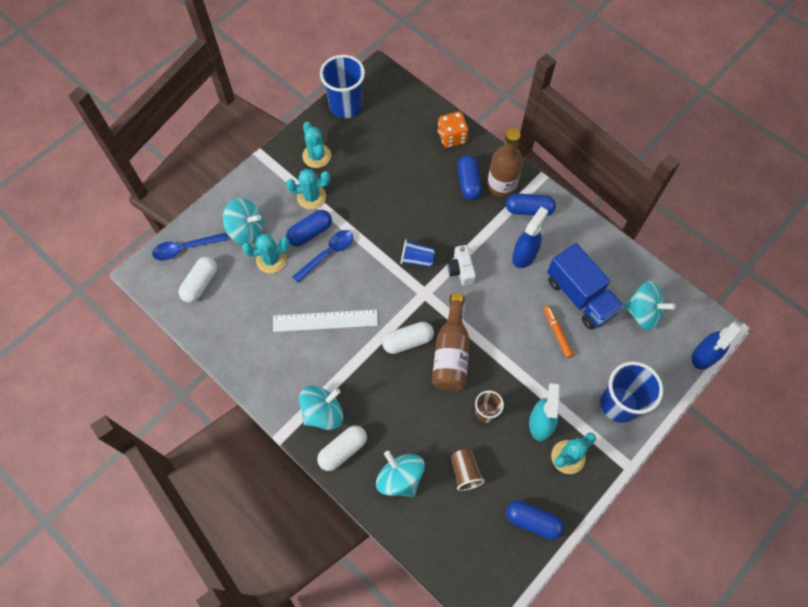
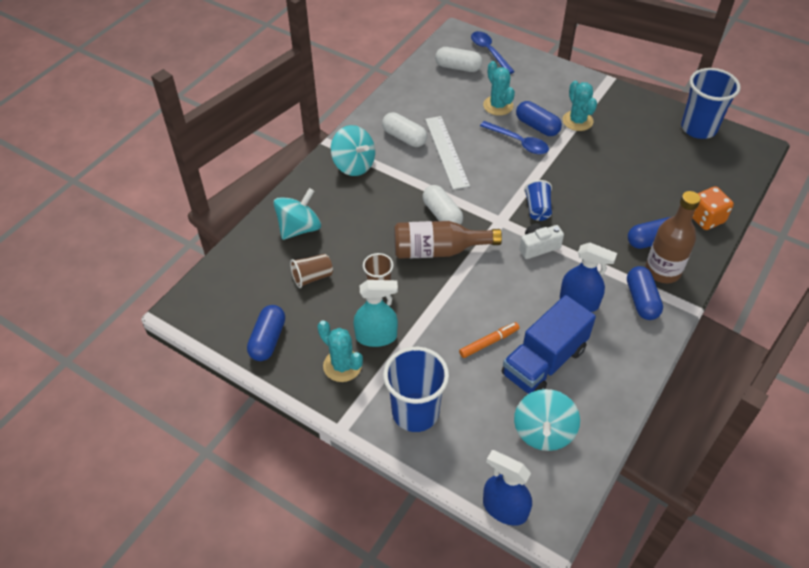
camera: 80 degrees right, 15 degrees down
turquoise spinning top [223,198,263,245] -> none
turquoise cactus [302,122,331,168] -> none
white capsule [317,425,367,471] -> white capsule moved to [382,112,427,147]

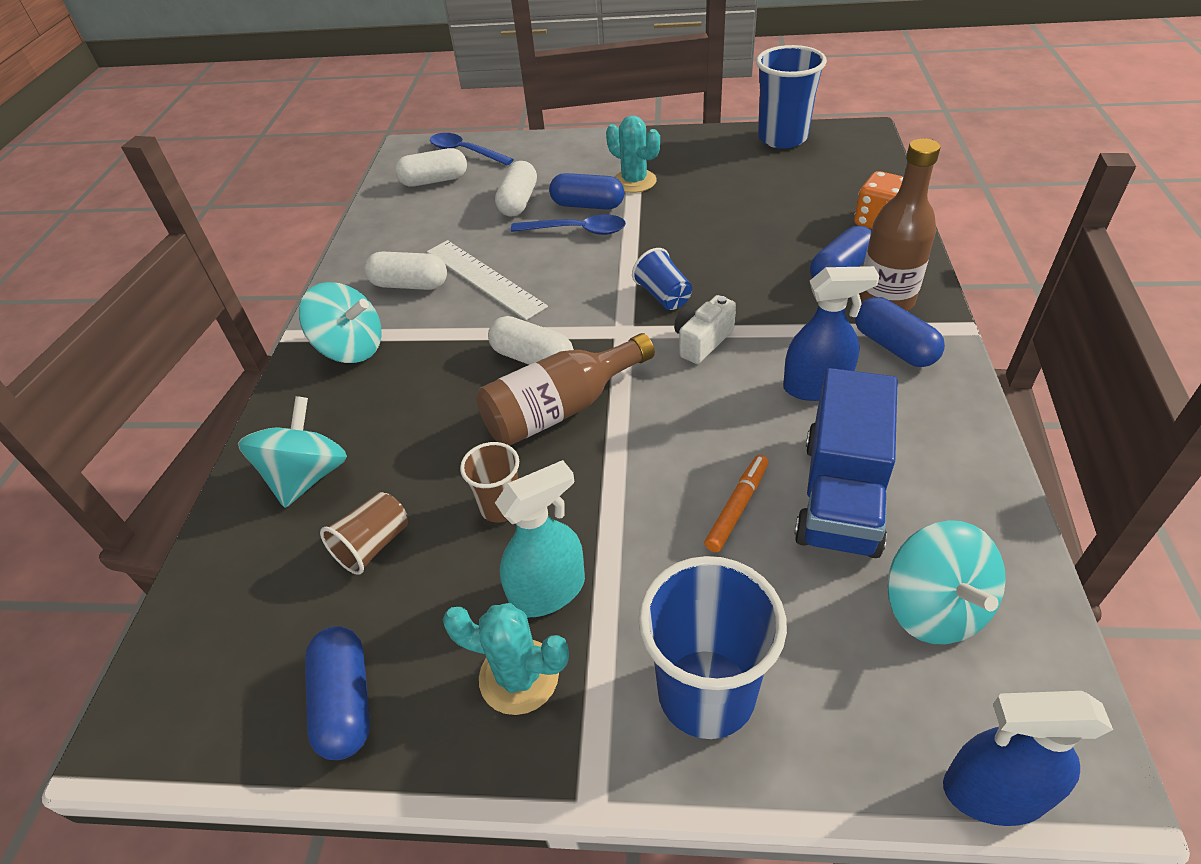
camera: 25 degrees left, 5 degrees down
turquoise cactus [483,61,515,116] -> white capsule [495,161,537,217]

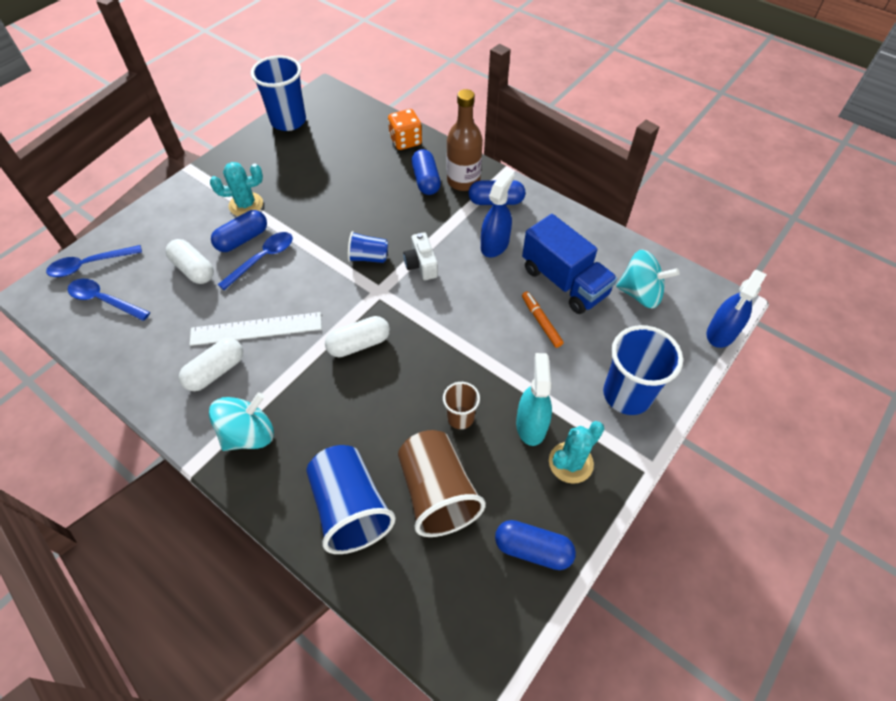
camera: 60 degrees left, 10 degrees up
turquoise spinning top [238,396,347,508] -> blue cup [306,445,396,554]
brown cup [320,492,408,575] -> brown cup [398,430,486,537], size x1.84
white capsule [395,148,467,187] -> blue spoon [68,279,150,321]
brown bottle [476,333,655,446] -> none

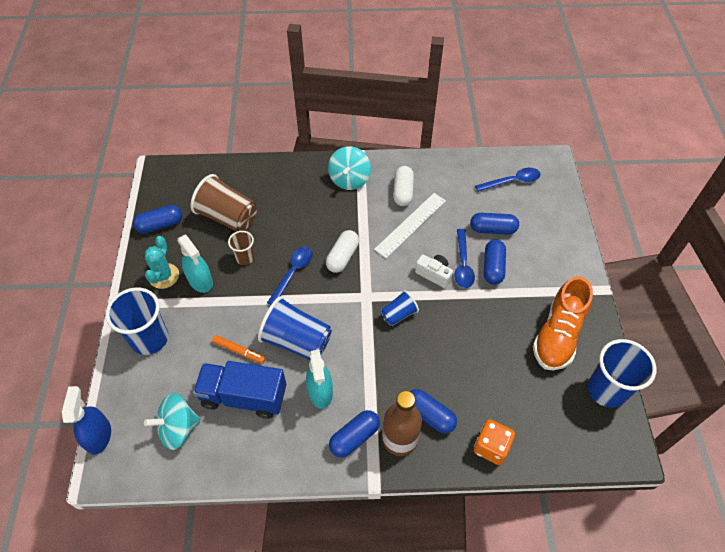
camera: 140 degrees right, 0 degrees up
blue spoon [46,245,142,277] -> blue spoon moved to [267,246,313,305]
white capsule [166,239,214,284] -> blue capsule [470,213,519,234]
turquoise cactus [210,162,263,216] -> none
blue cup [306,445,396,554] -> blue cup moved to [258,296,332,360]
white camera [403,232,438,280] -> white camera moved to [415,255,453,288]
blue spray bottle [481,170,515,257] -> turquoise spray bottle [306,349,333,409]
none -> orange shoe [533,276,593,371]

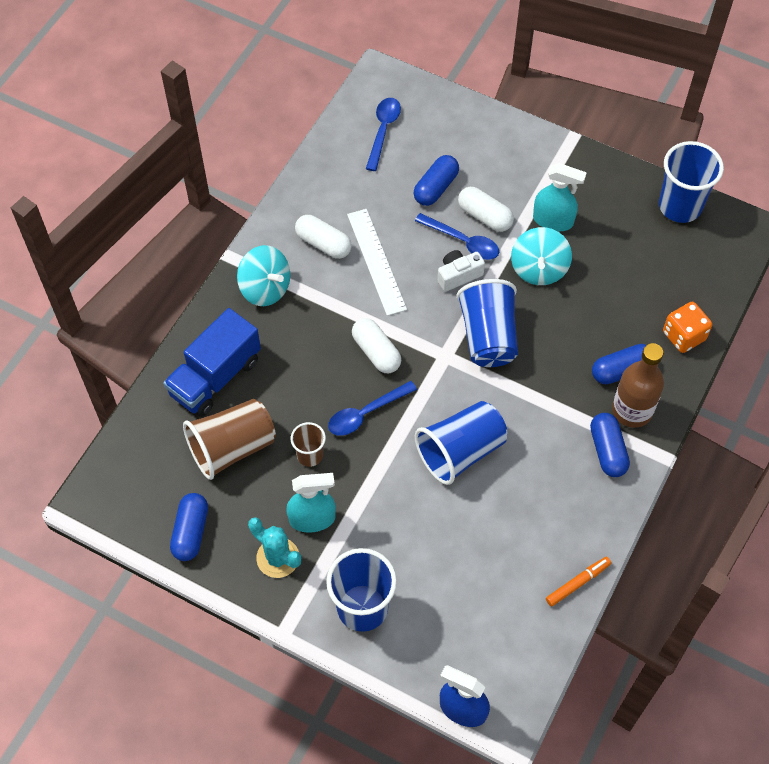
camera: 60 degrees left, 5 degrees up
turquoise spinning top [144,393,201,450] -> turquoise spinning top moved to [511,227,572,285]
blue truck [193,361,286,419] -> blue truck moved to [163,308,261,417]
orange marker [212,335,266,364] -> orange marker moved to [546,557,611,607]
blue spoon [267,246,313,305] -> blue spoon turned 90 degrees counterclockwise [328,381,417,436]
turquoise spray bottle [306,349,333,409] -> turquoise spray bottle moved to [533,163,587,231]
blue cup [380,290,419,326] -> blue cup [456,279,518,367], size x1.84
blue capsule [484,239,506,285] -> white capsule [458,187,514,232]
orange shoe [533,276,593,371] -> none

